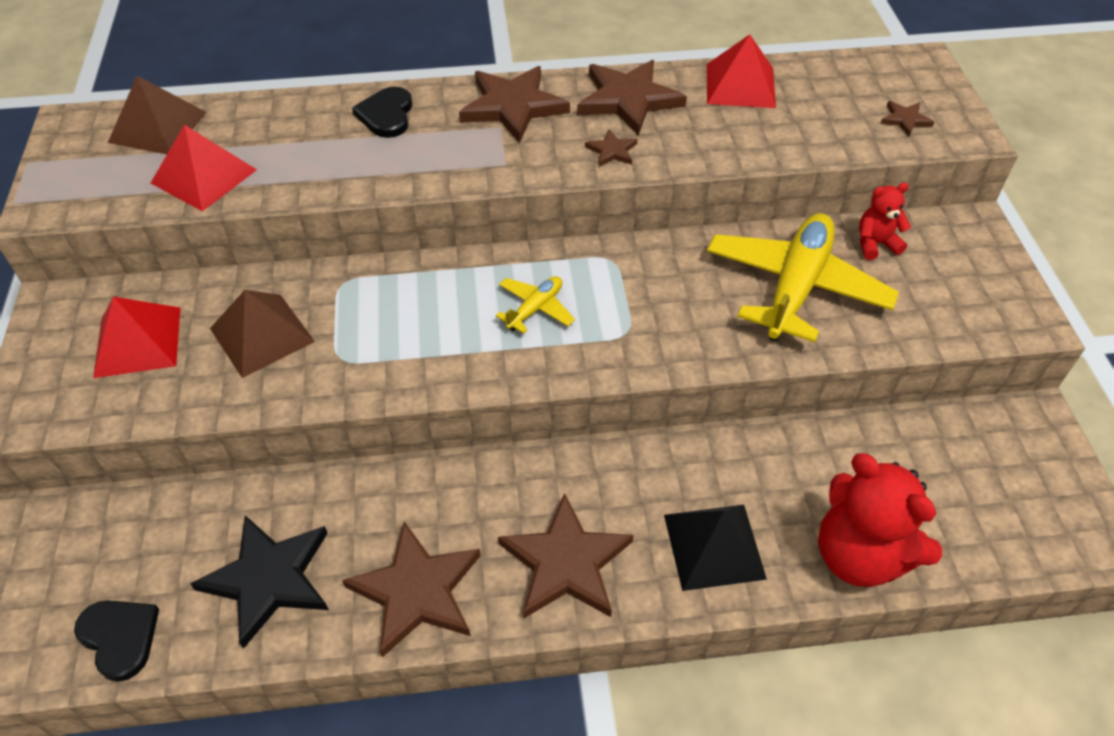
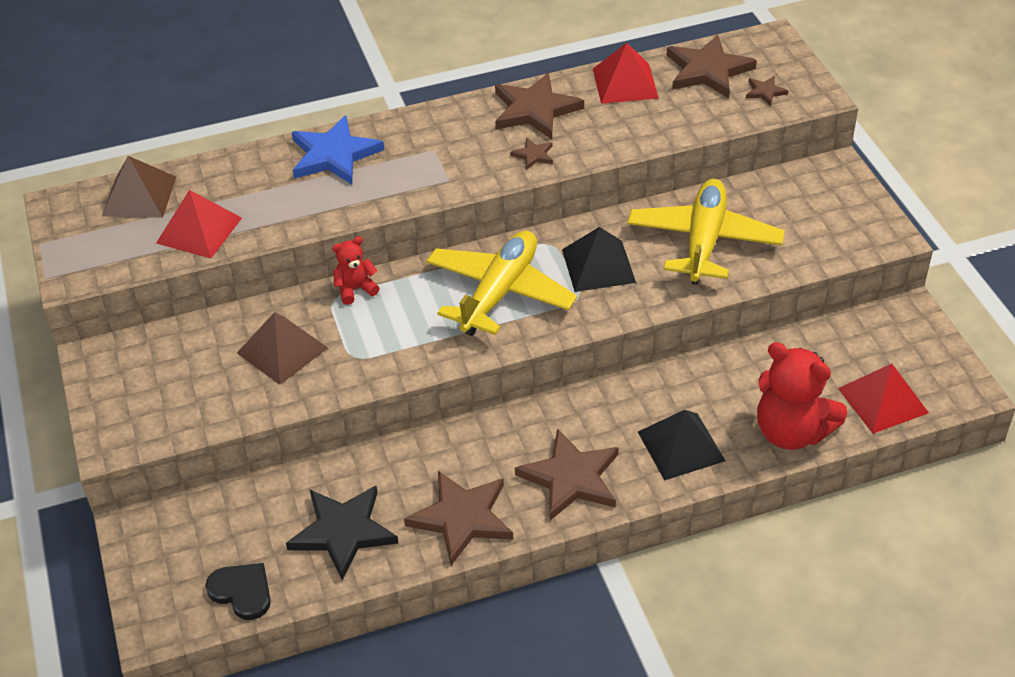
camera: 10 degrees left, 5 degrees down
red pyramid [93,297,180,378] -> red pyramid moved to [838,364,929,434]
black heart [352,87,412,138] -> blue star [291,116,384,184]
brown star [459,66,570,143] -> brown star moved to [667,35,757,98]
yellow plane [496,276,575,334] -> yellow plane [426,230,577,336], size x2.15
red teddy bear [859,183,911,260] -> red teddy bear moved to [332,236,380,305]
none -> black pyramid [562,227,636,292]

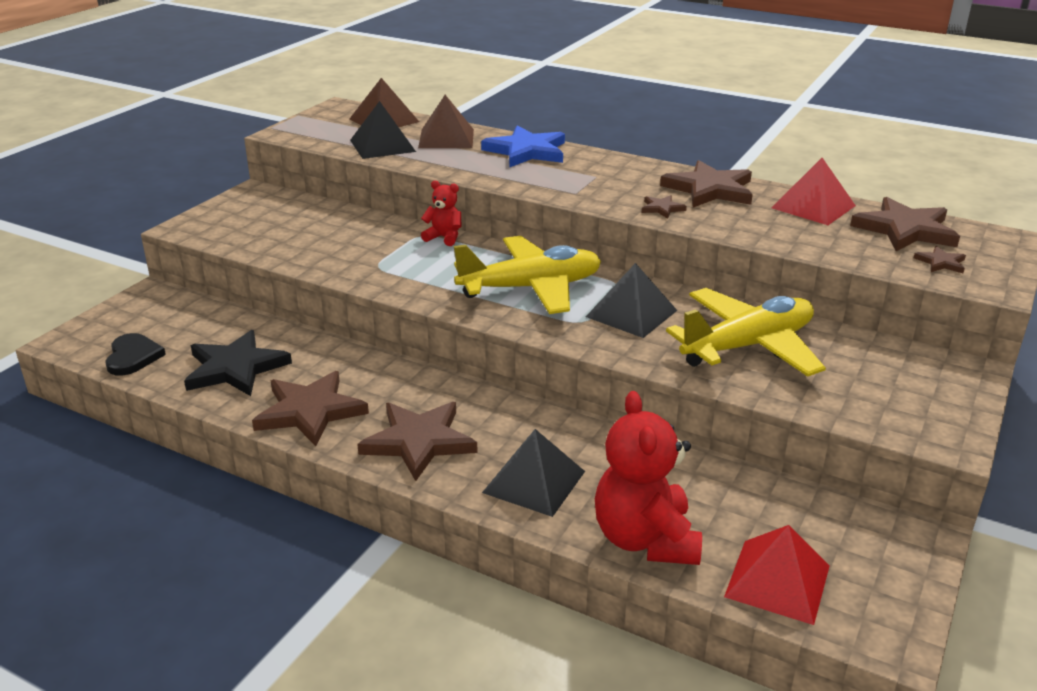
camera: 45 degrees right, 15 degrees down
red pyramid [156,190,242,258] -> black pyramid [350,101,416,159]
brown pyramid [237,312,328,385] -> brown pyramid moved to [418,95,474,148]

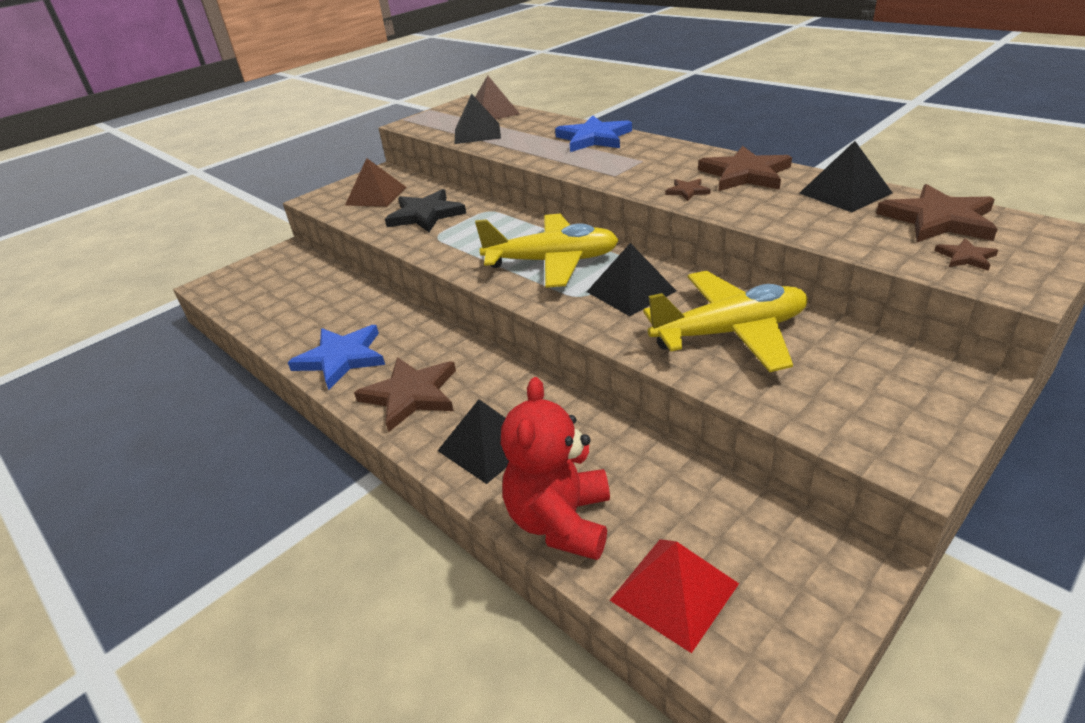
camera: 20 degrees right, 5 degrees up
black heart [105,333,166,376] -> none
black star [184,330,292,396] -> black star moved to [385,189,466,232]
brown star [252,371,369,446] -> blue star [288,325,385,390]
brown pyramid [418,95,474,148] -> brown pyramid moved to [345,158,407,207]
red teddy bear [421,181,461,246] -> none
red pyramid [772,158,856,225] -> black pyramid [799,141,893,212]

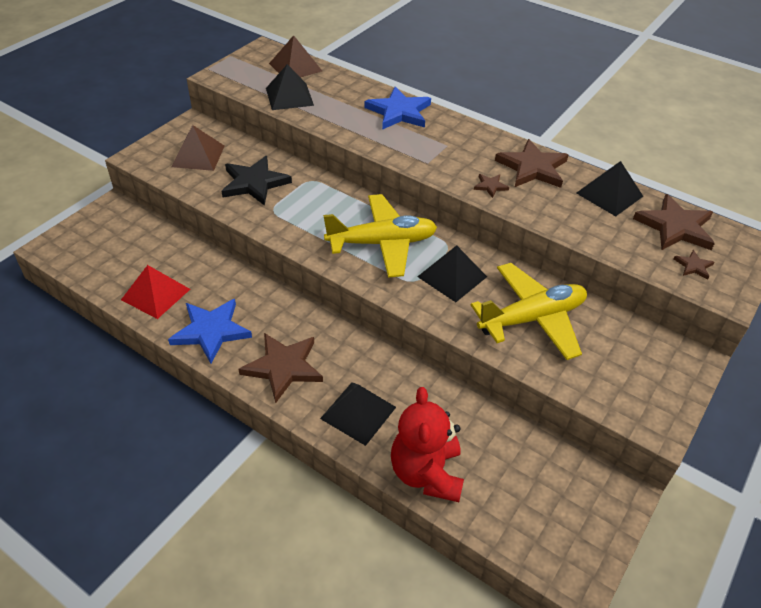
camera: 15 degrees left, 10 degrees up
red pyramid [610,539,739,653] -> red pyramid moved to [121,265,190,319]

